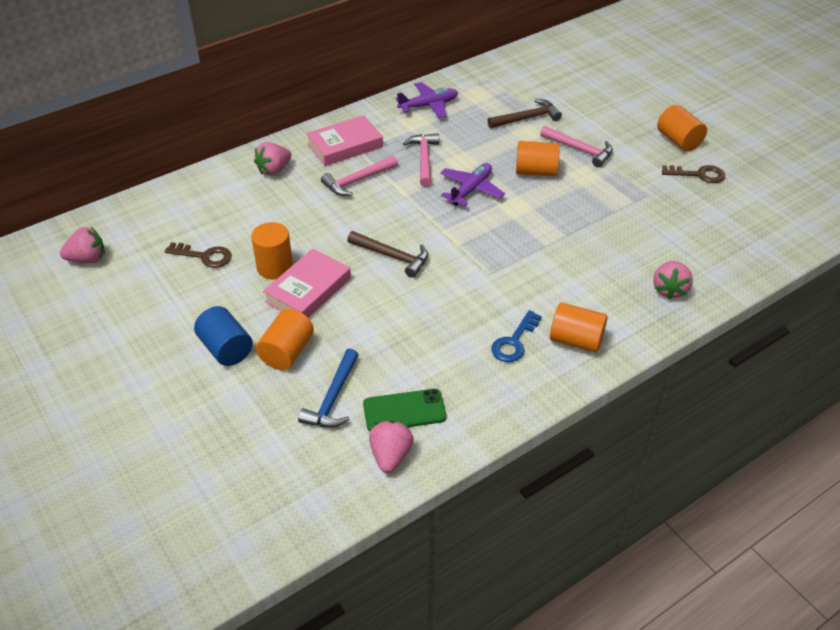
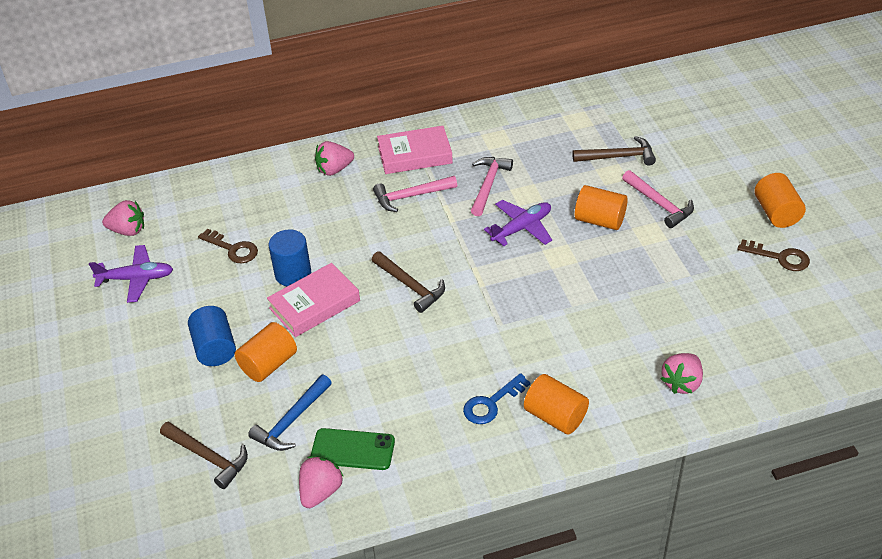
camera: 20 degrees right, 0 degrees up
orange cylinder [251,222,293,279] -> blue cylinder [269,229,311,286]
purple plane [395,82,458,118] -> purple plane moved to [89,245,173,303]
none -> brown hammer [160,422,248,489]

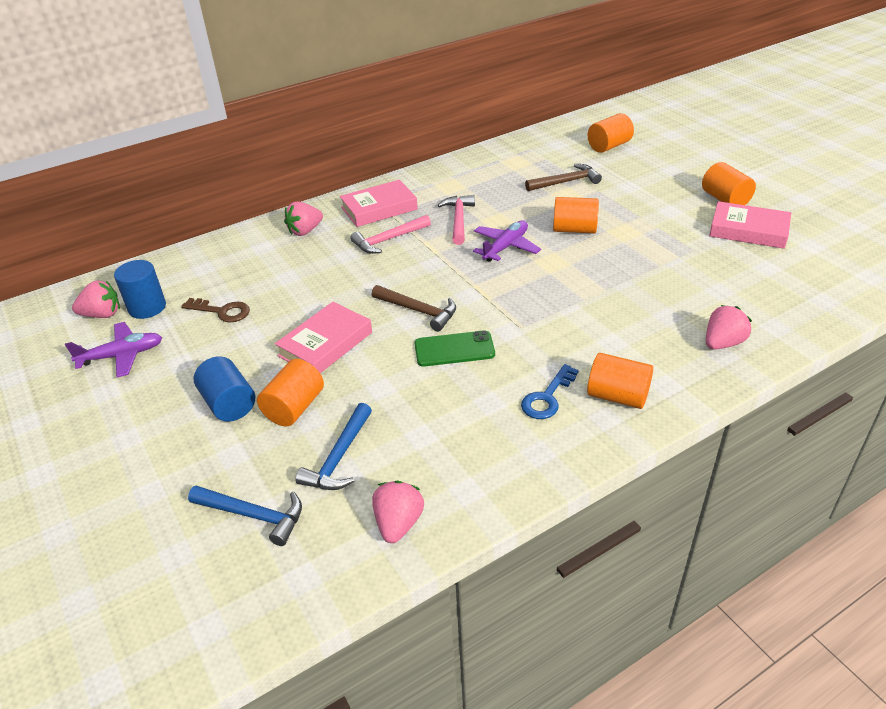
camera: 15 degrees left, 5 degrees down
brown hammer [160,422,248,489] -> blue hammer [188,486,302,546]
blue cylinder [269,229,311,286] -> blue cylinder moved to [114,260,166,319]
green phone [310,428,395,470] -> green phone moved to [415,330,495,367]
pink hammer [622,170,694,228] -> none
pink strawberry [661,353,703,394] -> pink strawberry turned 150 degrees counterclockwise [706,305,752,350]
brown key [737,239,810,271] -> pink book [709,201,791,249]
none -> orange cylinder [588,113,634,153]

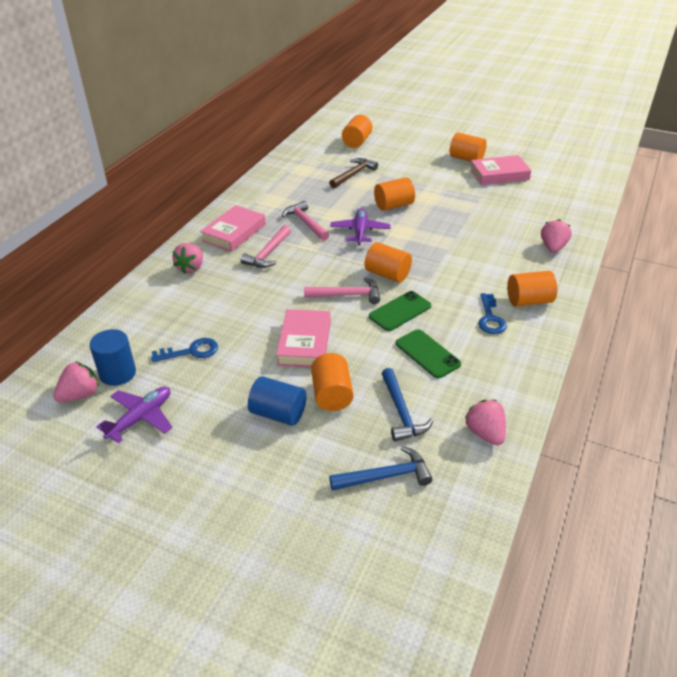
camera: 35 degrees left, 0 degrees up
brown key [181,298,250,322] -> blue key [151,338,218,362]
brown hammer [372,285,456,331] -> pink hammer [304,278,380,304]
none -> orange cylinder [365,242,412,283]
none -> green phone [396,329,461,378]

